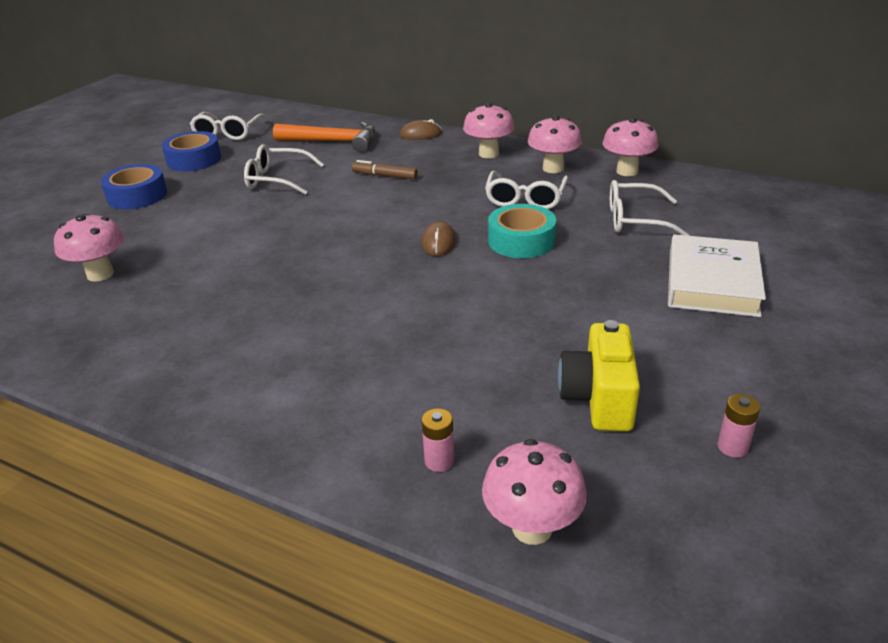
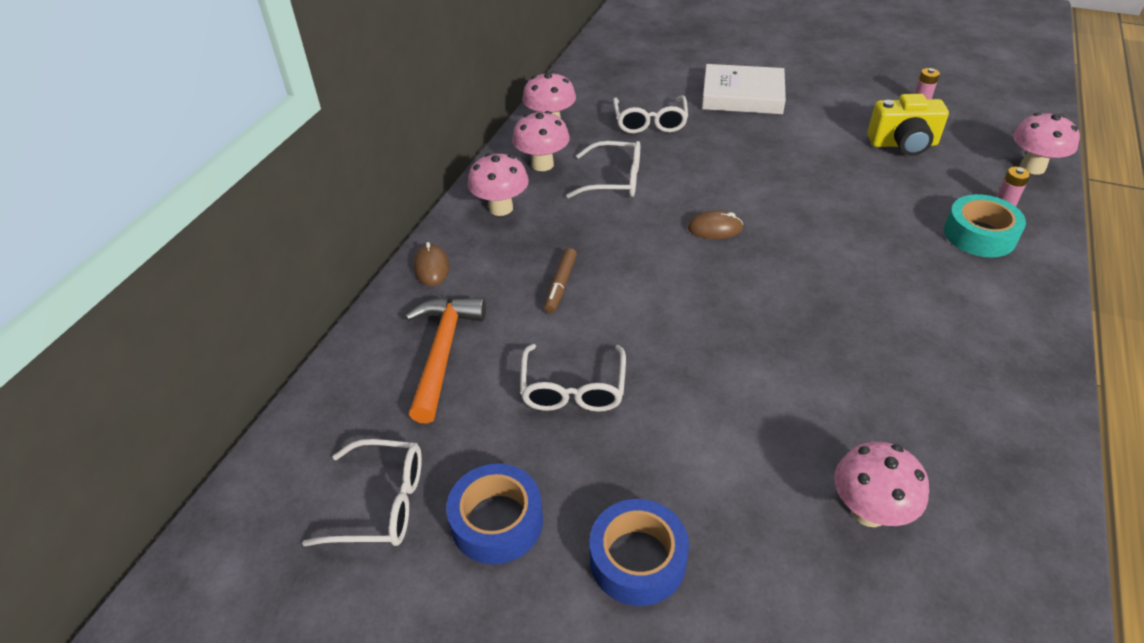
camera: 95 degrees left, 10 degrees up
turquoise tape [488,204,556,258] -> turquoise tape moved to [944,194,1026,257]

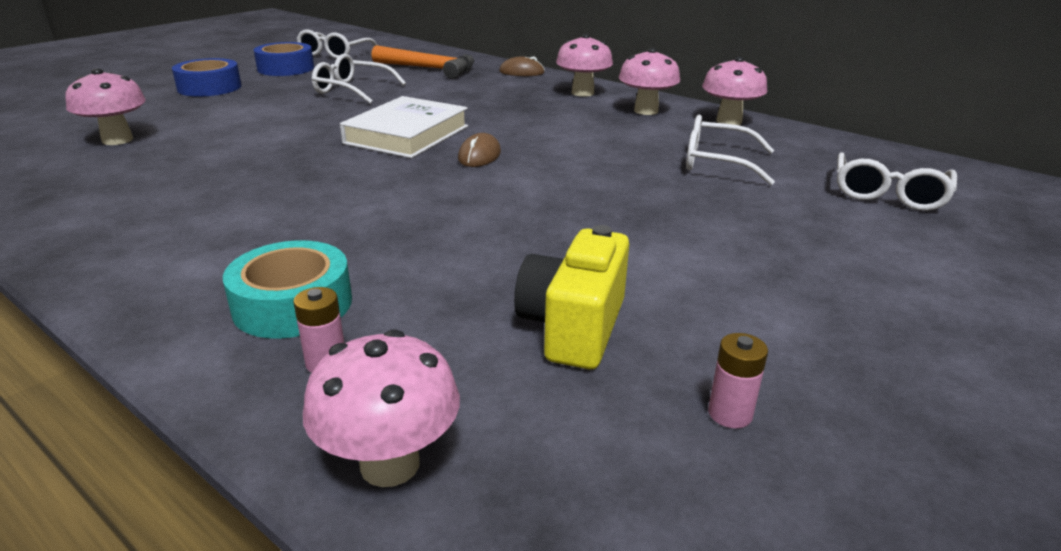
camera: 105 degrees right, 15 degrees down
brown marker [544,248,577,313] -> none
white glasses [566,141,640,198] -> white glasses moved to [837,152,957,211]
white book [702,64,786,114] -> white book moved to [340,96,468,158]

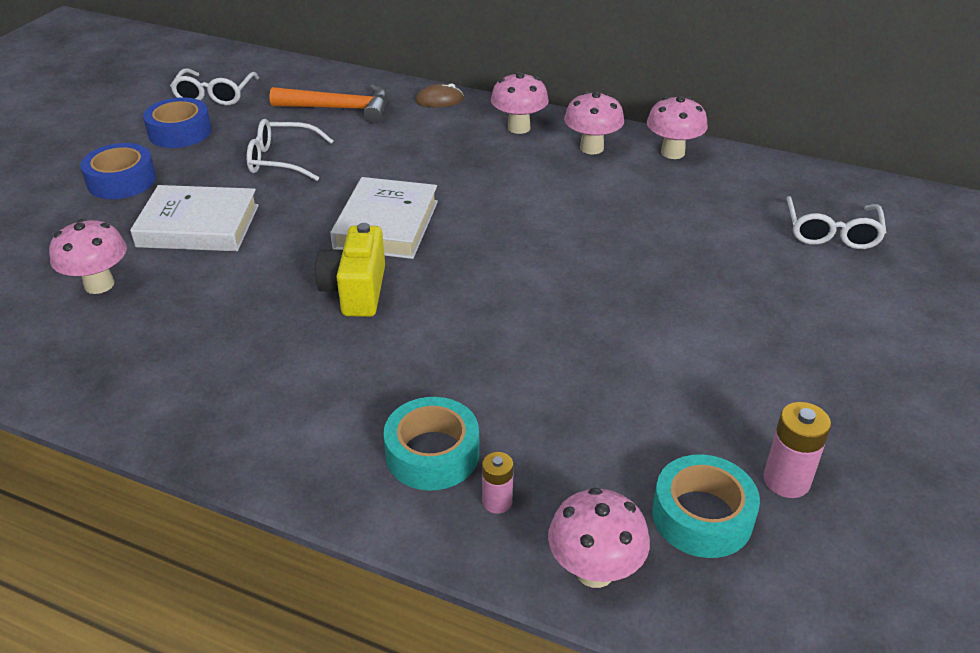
camera: 15 degrees left, 10 degrees up
brown mouse [458,133,501,167] -> none
yellow camera [514,225,629,369] -> yellow camera moved to [315,223,385,317]
white glasses [686,115,775,185] -> none
pink battery [708,333,768,428] -> pink battery [763,402,831,498], size x1.56
none -> white book [130,185,259,251]
none -> turquoise tape [652,454,760,558]

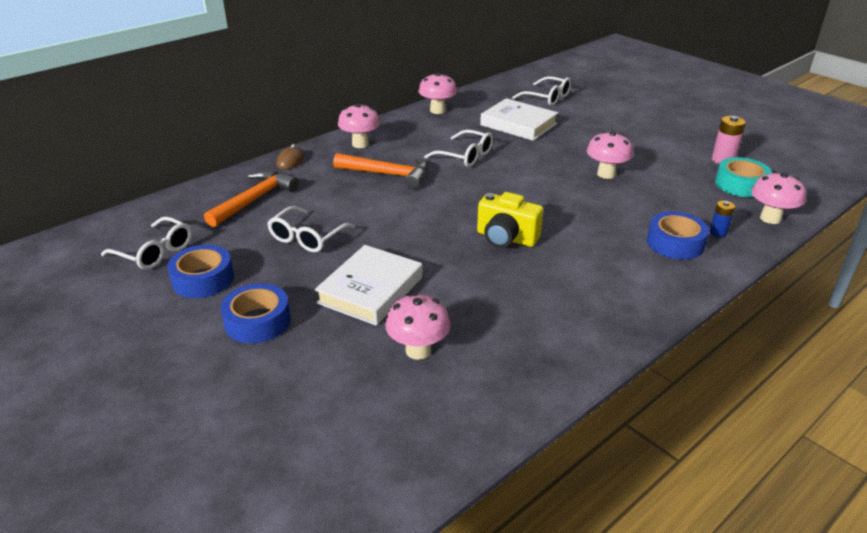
camera: 65 degrees left, 5 degrees down
white book [330,177,438,259] -> white book moved to [480,98,558,141]
turquoise tape [384,397,479,491] -> blue tape [647,211,709,260]
pink battery [482,452,513,514] -> blue battery [710,201,735,237]
pink mushroom [564,92,624,154] -> pink mushroom moved to [587,131,633,179]
none -> orange hammer [333,153,427,189]
none -> white glasses [424,130,493,167]

